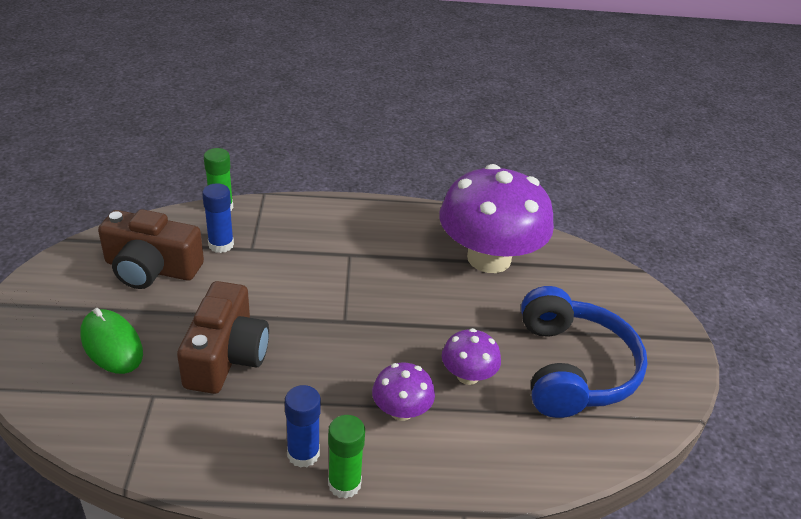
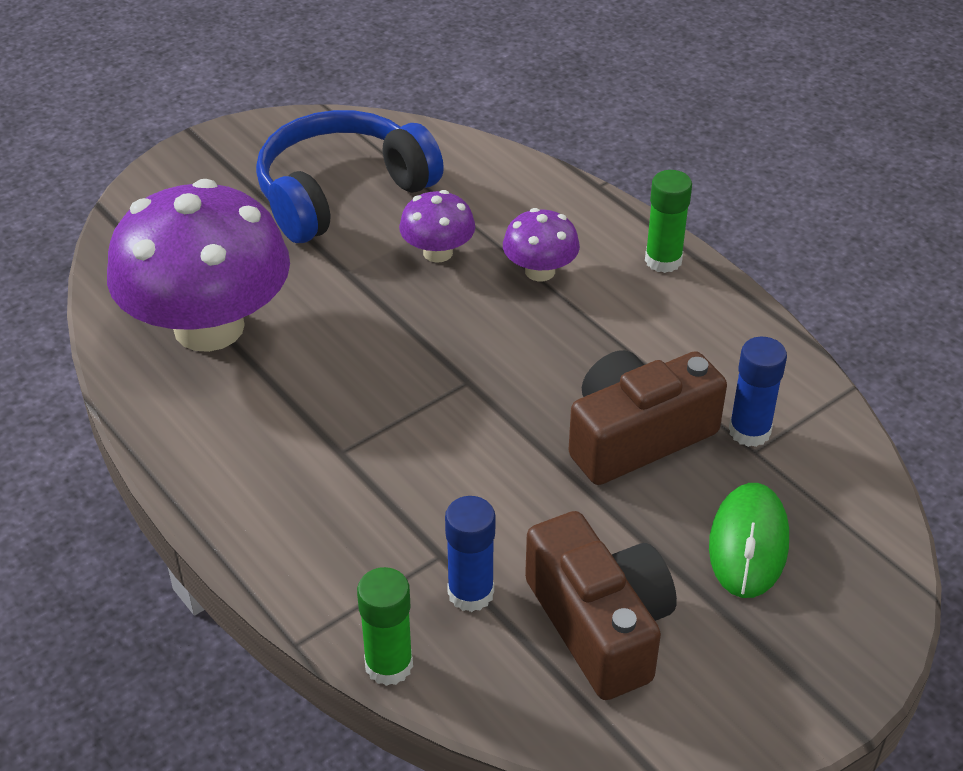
camera: 125 degrees left, 5 degrees up
blue glue stick [285,385,321,468] -> blue glue stick moved to [729,337,787,447]

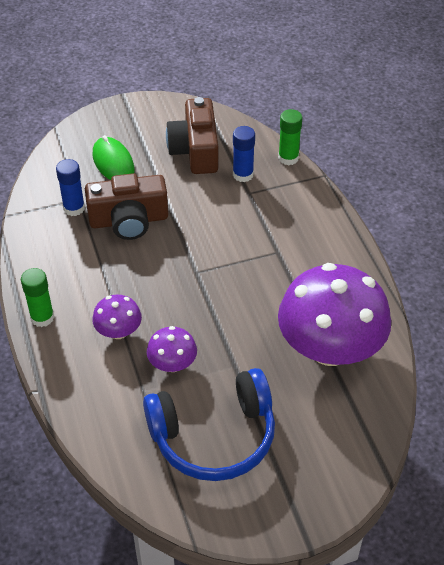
camera: 160 degrees left, 5 degrees up
green mouse [709,483,789,598] -> green mouse turned 60 degrees counterclockwise [93,135,135,180]

